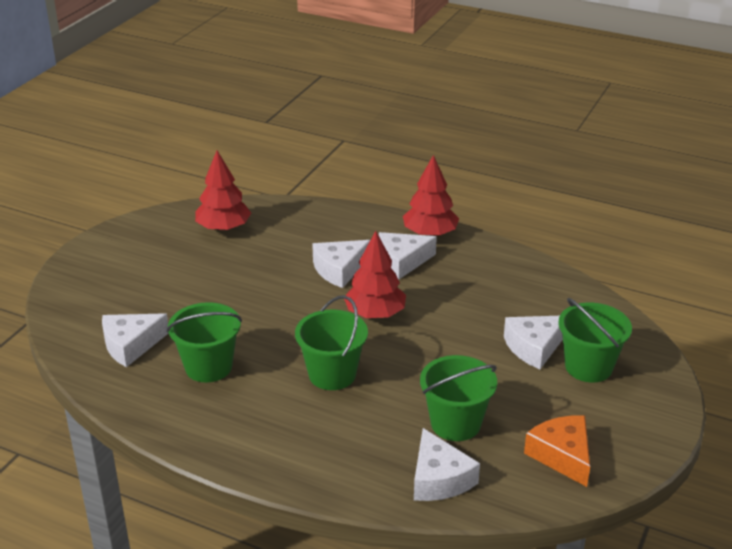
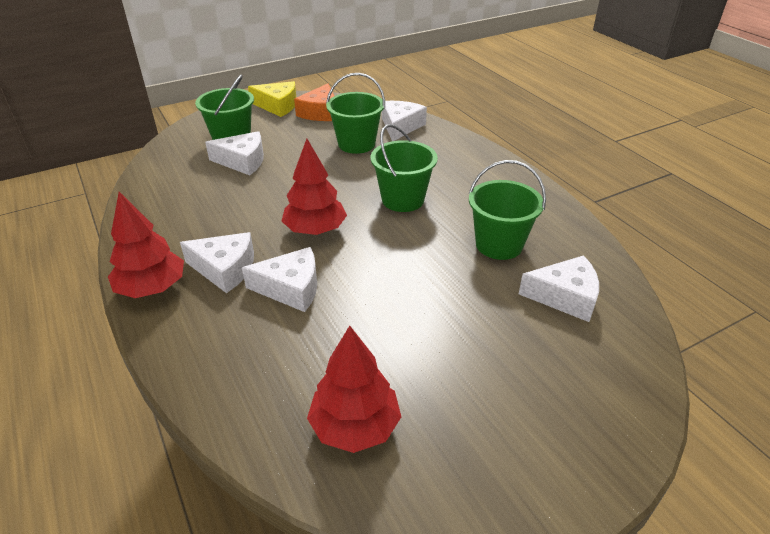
camera: 145 degrees left, 5 degrees up
none -> yellow cheese [248,81,296,117]

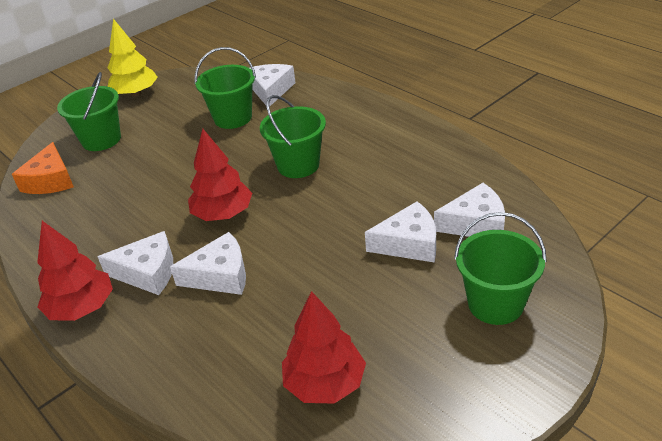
camera: 10 degrees left, 0 degrees up
white cheese [205,131,264,175] -> white cheese moved to [365,201,436,263]
yellow cheese [248,81,296,117] -> yellow tree [107,19,158,97]
orange cheese [294,84,334,121] -> orange cheese moved to [12,142,74,194]
green bucket [469,160,546,260] -> green bucket moved to [454,212,547,325]

